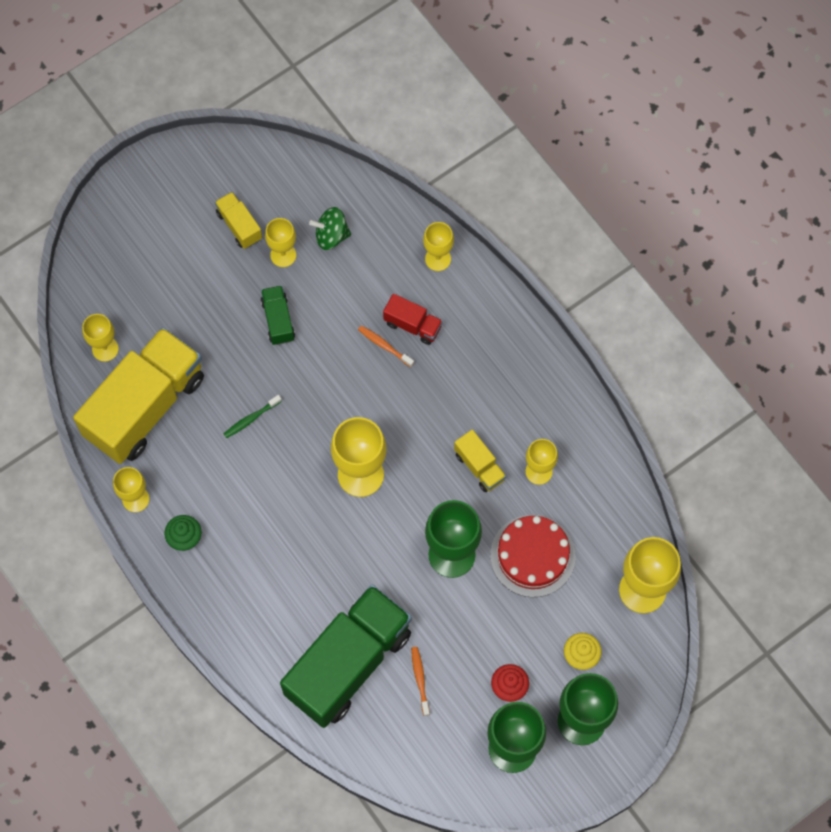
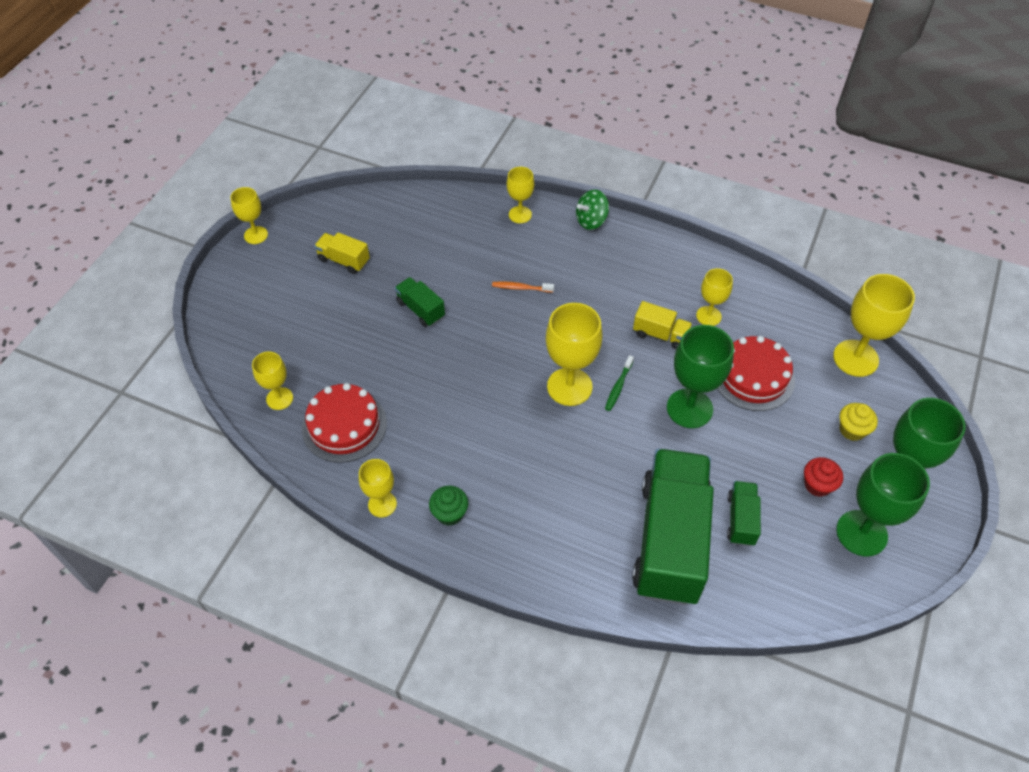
camera: 30 degrees left, 15 degrees down
yellow truck [73,327,204,464] -> red cake [302,383,387,463]
green toothbrush [224,395,282,438] -> green toothbrush moved to [605,355,634,411]
yellow goblet [265,218,296,267] -> yellow goblet moved to [230,187,268,244]
green spinning top [309,207,351,250] -> green spinning top moved to [576,189,609,230]
red truck [383,294,443,345] -> none
orange toothbrush [411,647,430,716] -> green truck [727,481,761,546]

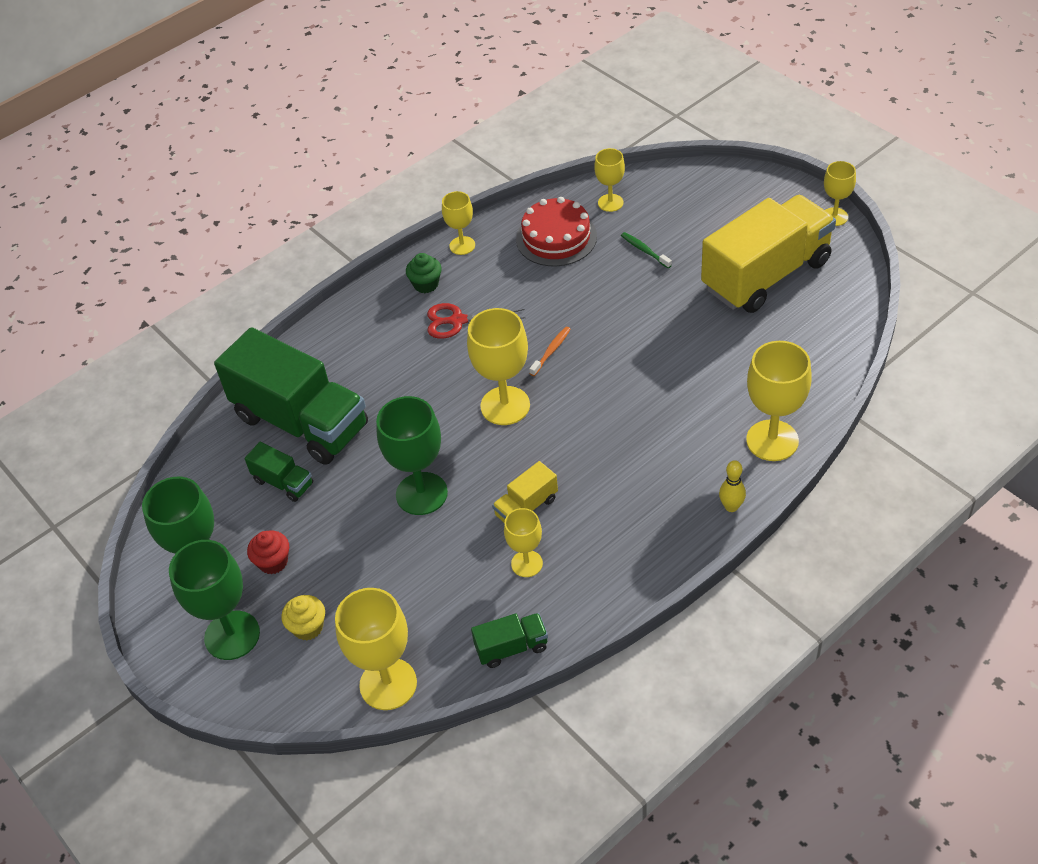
camera: 120 degrees right, 5 degrees down
yellow truck [314,232,370,274] -> yellow truck [701,195,836,313], size x2.31
green truck [395,277,445,327] -> green truck moved to [471,613,548,668]
orange toothbrush [492,281,554,292] -> orange toothbrush moved to [529,327,571,376]
yellow goblet [507,167,534,223] -> yellow goblet [746,341,812,461], size x1.72
green spinning top [576,189,609,230] -> yellow bowling pin [719,460,746,512]
green toothbrush [605,355,634,411] -> green toothbrush moved to [621,232,672,268]
red cake [717,336,795,411] -> none
none -> red scissors [427,303,525,339]

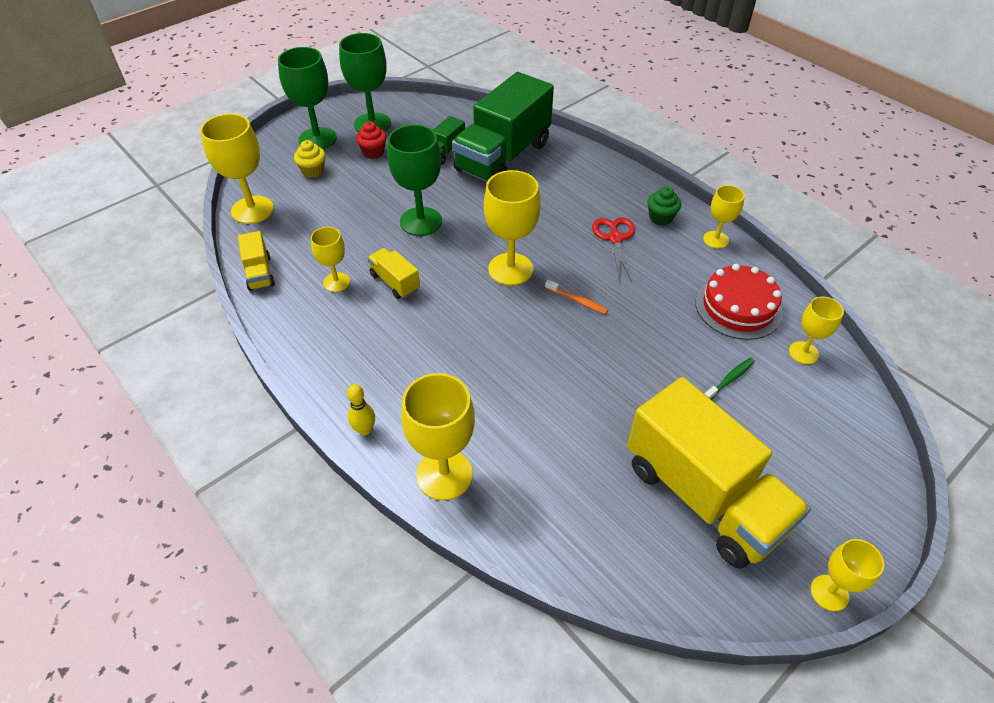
camera: 85 degrees right, 0 degrees up
green truck [471,613,548,668] -> yellow truck [238,231,275,291]

